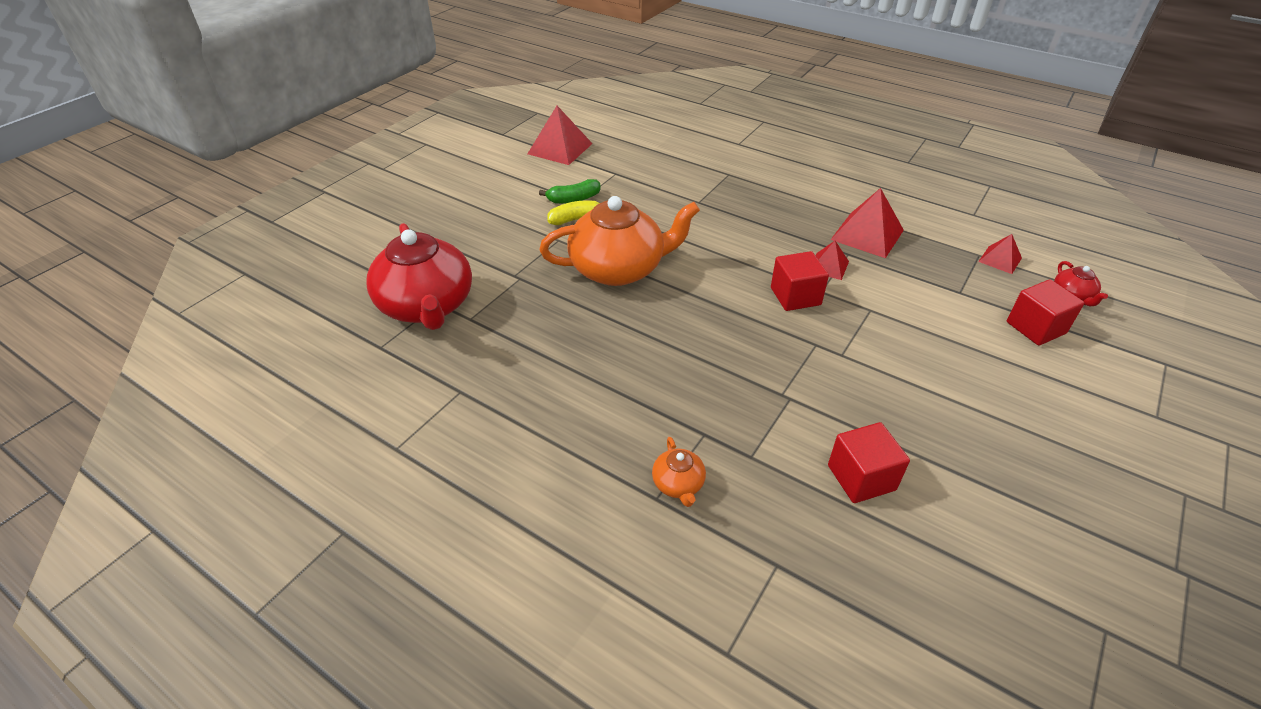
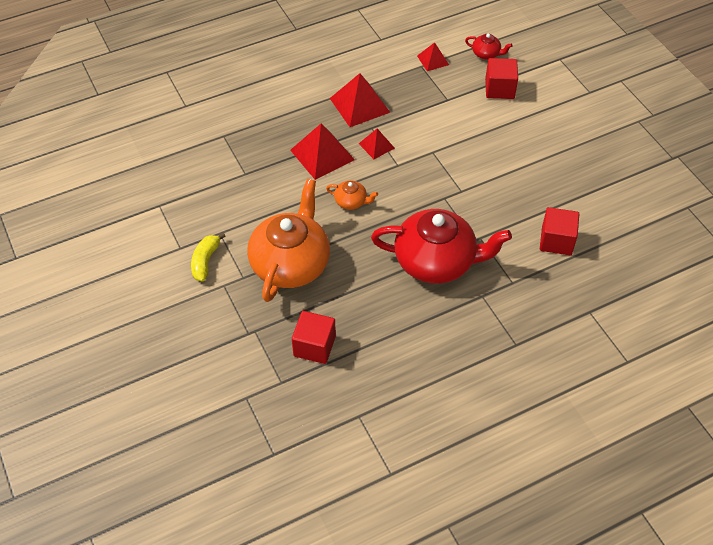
camera: 60 degrees left, 10 degrees up
red teapot [366,223,472,330] -> red teapot moved to [371,209,512,284]
red pyramid [528,106,593,165] -> red pyramid moved to [290,124,355,180]
green banana [539,179,601,204] -> none
orange teapot [652,437,706,507] -> orange teapot moved to [326,181,378,210]
red cube [771,251,829,311] -> red cube moved to [292,311,336,364]

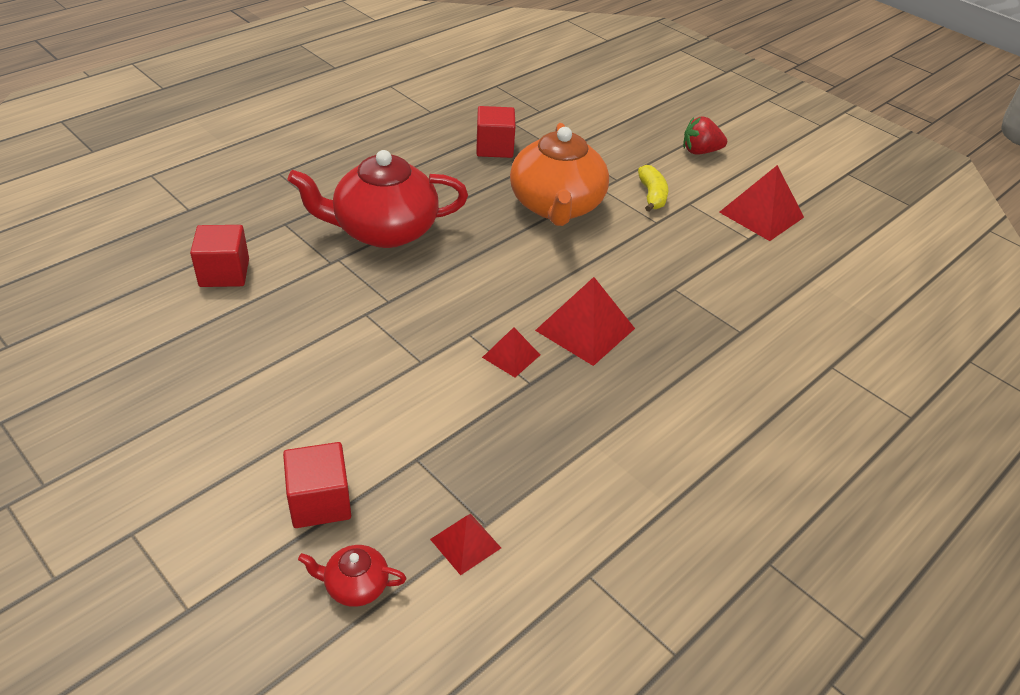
camera: 160 degrees right, 10 degrees down
orange teapot [326,181,378,210] -> none
red pyramid [330,73,390,127] -> red pyramid moved to [719,165,804,241]
none -> red strawberry [683,116,727,155]

